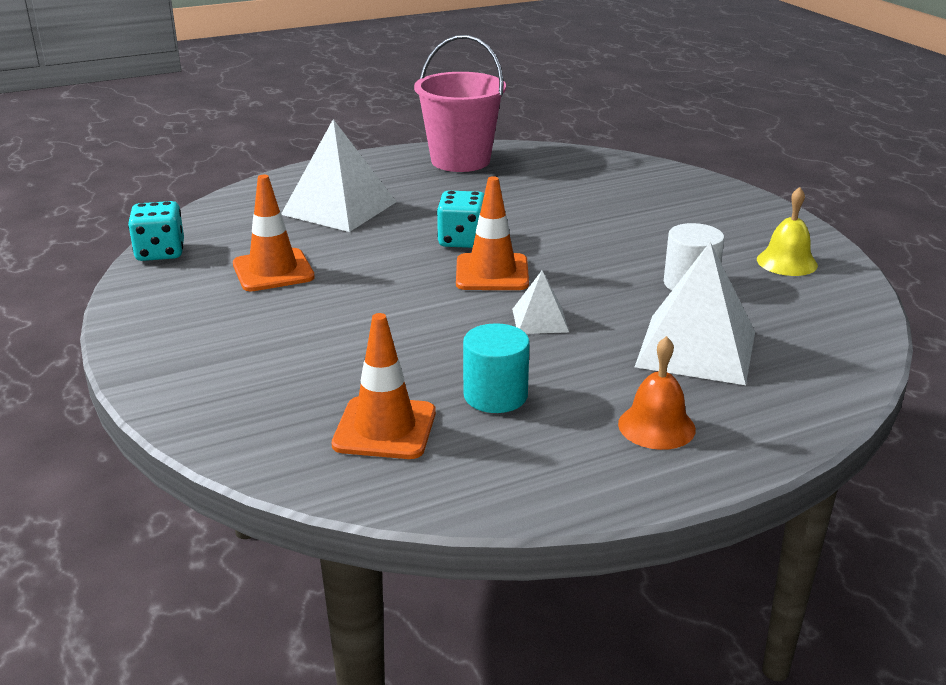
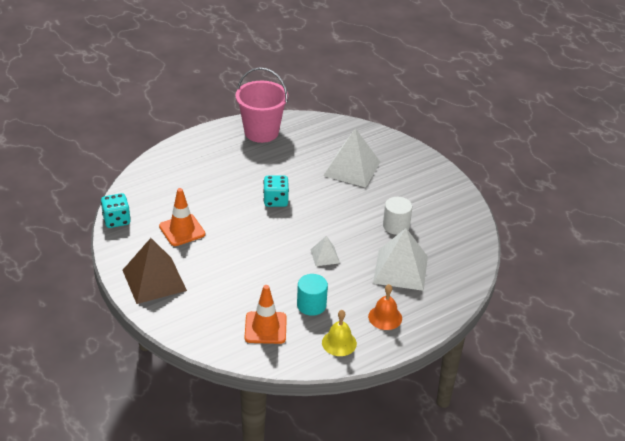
camera: 10 degrees left, 10 degrees up
white pyramid [281,119,397,232] -> white pyramid moved to [323,128,380,188]
orange traffic cone [456,176,529,290] -> none
yellow bell [757,187,818,276] -> yellow bell moved to [322,310,357,356]
none -> brown pyramid [123,238,187,304]

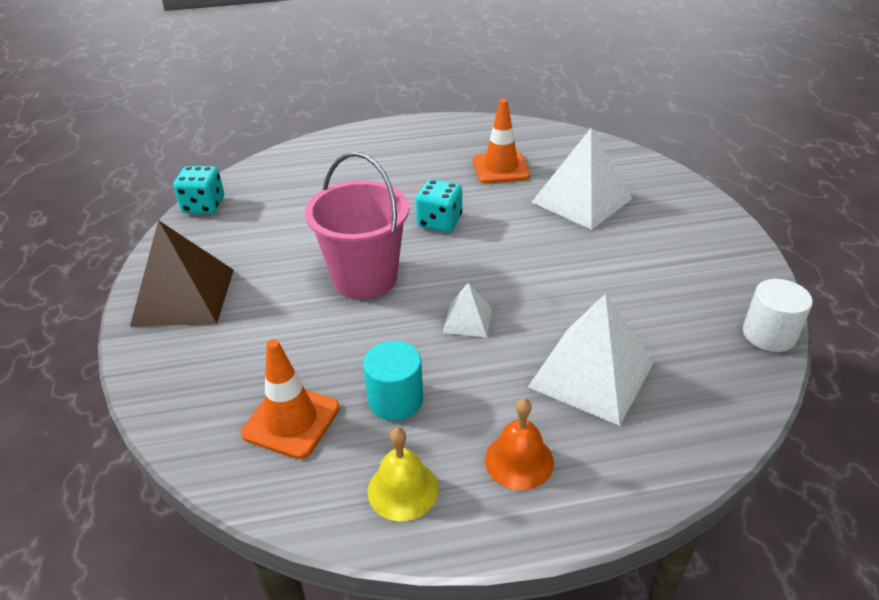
camera: 25 degrees right, 0 degrees up
orange traffic cone [159,188,205,246] -> orange traffic cone moved to [473,99,530,183]
pink bucket [235,67,288,143] -> pink bucket moved to [305,152,409,299]
white cylinder [383,197,412,235] -> white cylinder moved to [743,279,813,352]

